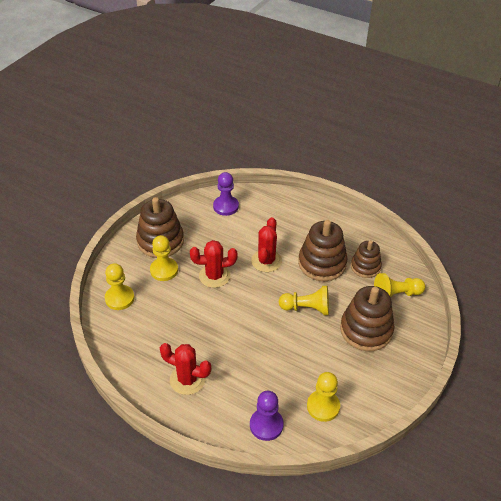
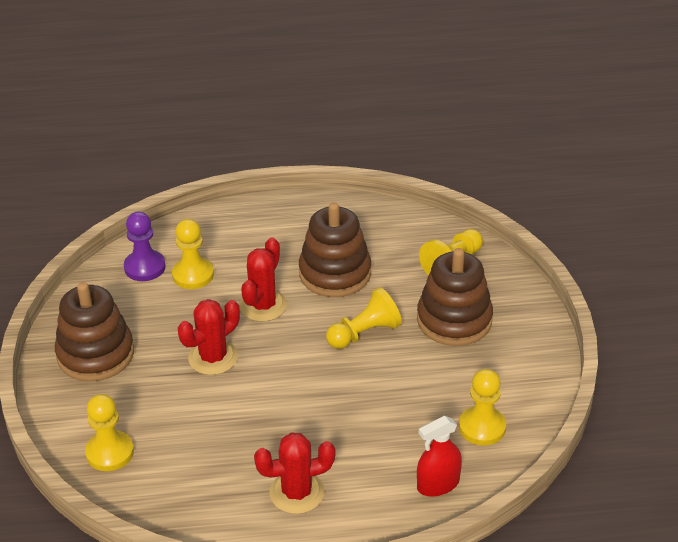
camera: 35 degrees left, 5 degrees down
yellow pawn [150,235,178,281] -> yellow pawn moved to [172,219,214,289]
purple pawn [250,391,284,441] -> red spray bottle [417,416,462,497]
red cactus [251,217,282,272] -> red cactus turned 45 degrees clockwise [239,237,287,322]
brown stacking toy [351,240,382,278] -> none

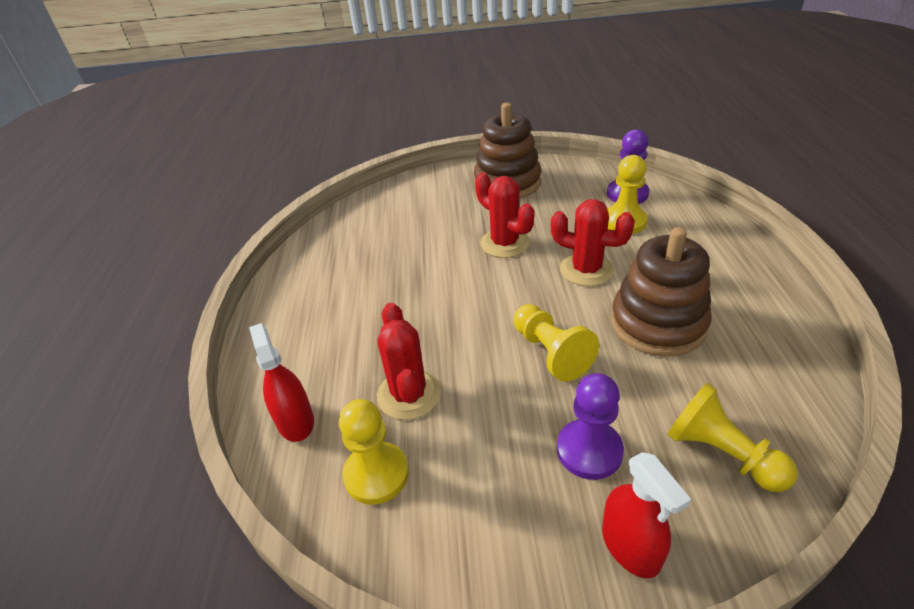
camera: 95 degrees right, 0 degrees up
yellow pawn [85,394,134,471] -> none
red cactus [254,432,335,514] -> red cactus moved to [377,303,441,420]
brown stacking toy [417,248,493,346] -> purple pawn [557,373,624,480]
none -> red spray bottle [602,452,691,578]

